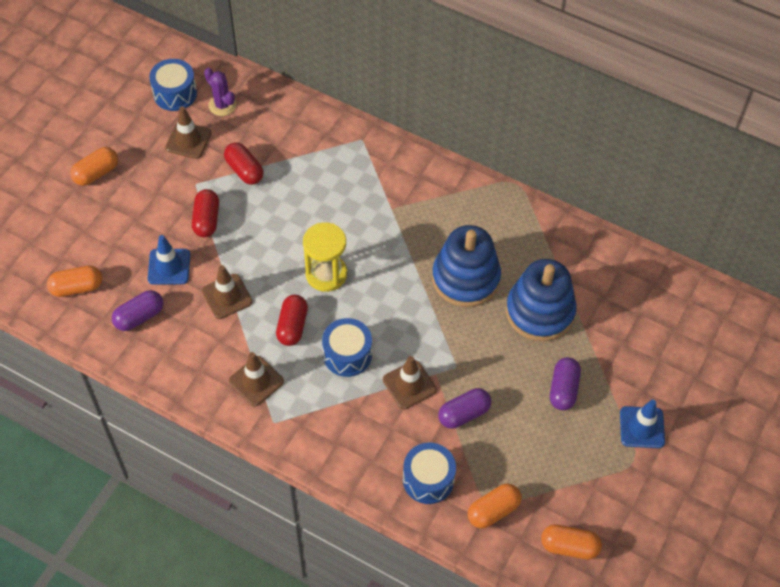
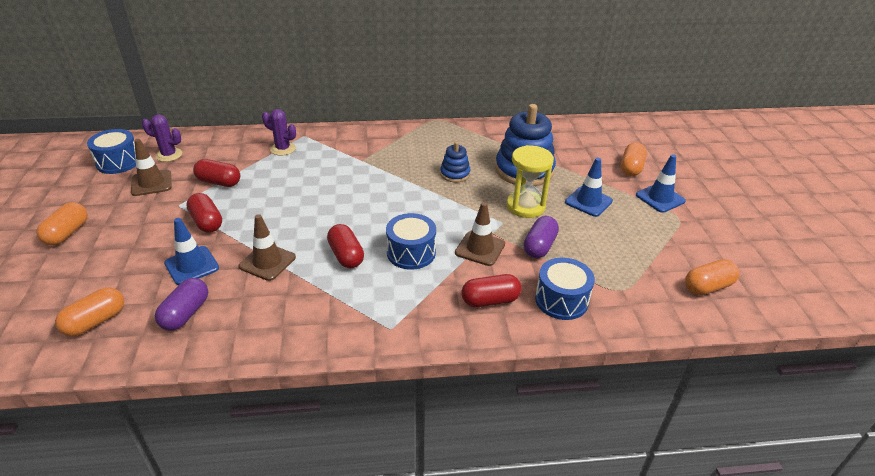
camera: 35 degrees left, 20 degrees down
brown traffic cone [229,352,284,406] -> none
yellow hourglass [303,222,347,292] -> yellow hourglass moved to [507,145,554,218]
blue stacking toy [432,225,501,307] -> blue stacking toy [440,142,470,183], size x0.50
orange capsule [468,484,522,528] -> orange capsule moved to [621,142,647,176]
purple capsule [550,357,581,410] -> blue traffic cone [565,158,613,217]
none -> purple cactus [262,109,296,156]
none -> red capsule [461,274,522,307]

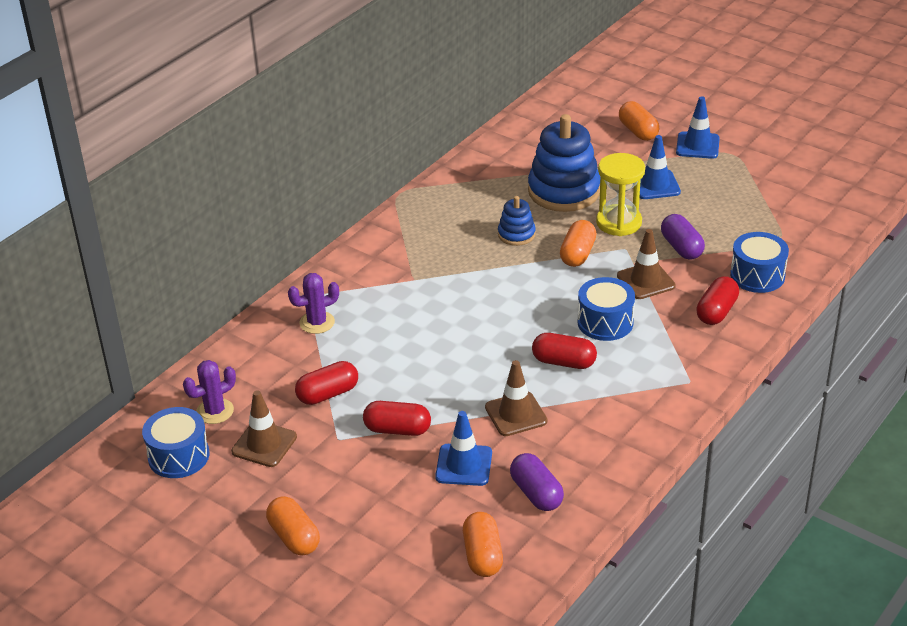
camera: 45 degrees left, 0 degrees up
orange capsule [685,259,739,295] -> orange capsule moved to [560,220,597,267]

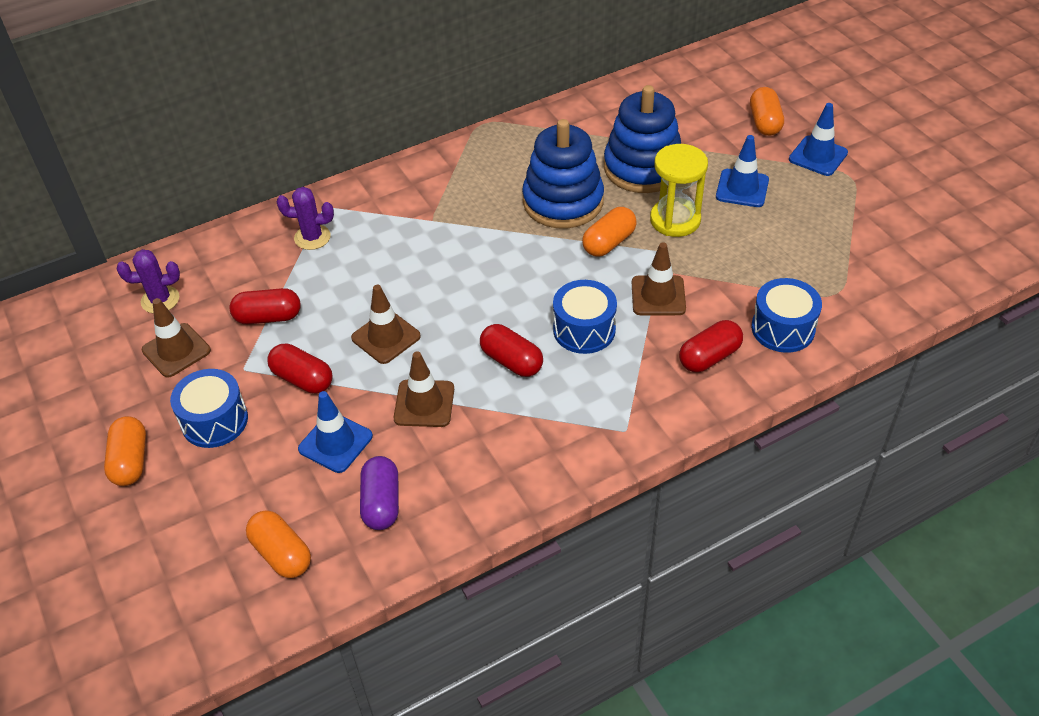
camera: 25 degrees right, 10 degrees up
blue drum [142,407,209,478] -> blue drum moved to [170,369,248,448]
orange capsule [463,512,503,577] -> orange capsule turned 60 degrees counterclockwise [246,510,311,578]
blue stacking toy [498,196,536,246] -> blue stacking toy [522,119,604,229], size x1.98
purple capsule [661,214,705,260] -> none
none -> brown traffic cone [351,285,421,364]

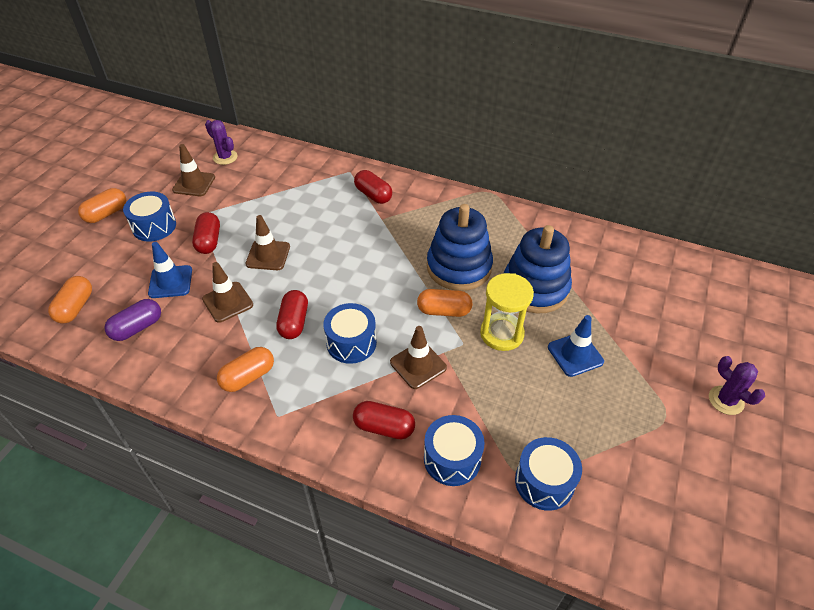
camera: 50 degrees right, 0 degrees up
red capsule [229,288,301,324] -> red capsule moved to [354,170,392,204]
purple cactus [277,187,334,250] -> purple cactus moved to [709,356,765,415]
orange capsule [750,87,784,136] -> orange capsule moved to [217,347,274,392]
blue traffic cone [789,103,848,176] -> none
none -> blue drum [515,437,582,511]

